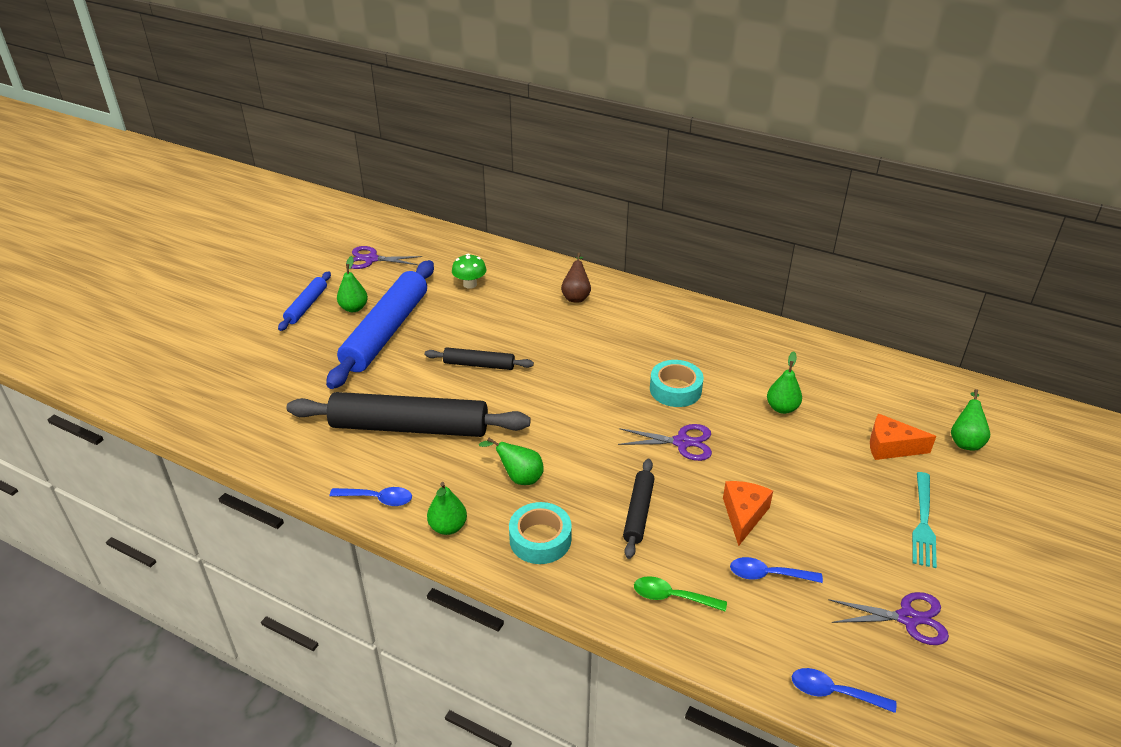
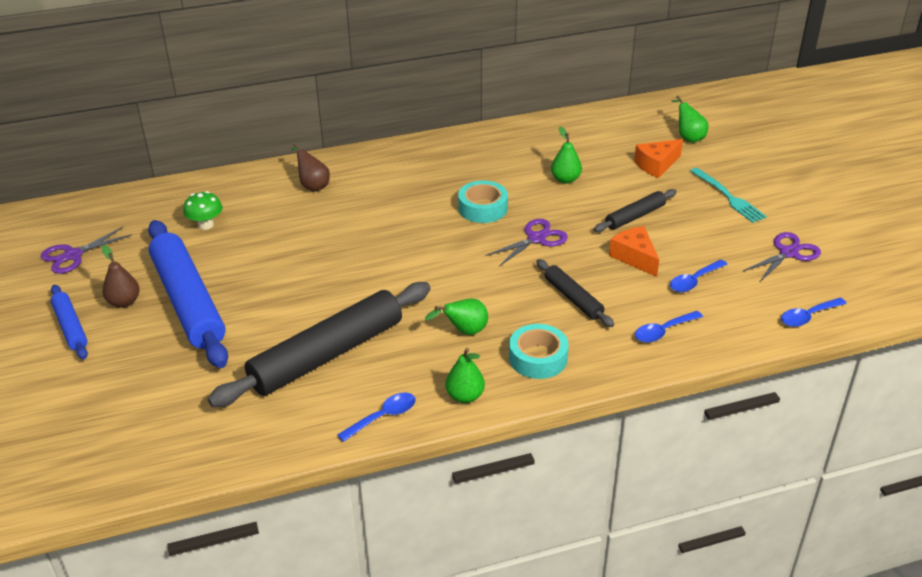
camera: 45 degrees left, 0 degrees up
green pear [337,256,368,312] -> brown pear [102,245,140,308]
black rolling pin [425,347,534,370] -> black rolling pin moved to [594,189,677,232]
green spoon [634,576,727,612] -> blue spoon [635,311,703,343]

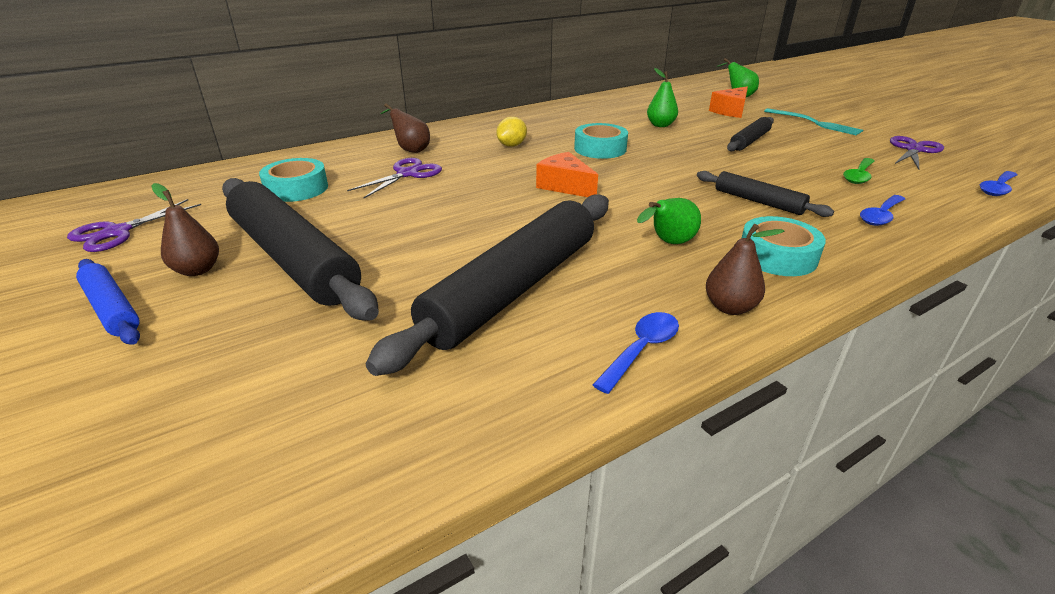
camera: 15 degrees left, 5 degrees down
blue rolling pin [148,220,228,368] -> black rolling pin [222,178,379,320]
green mushroom [183,191,223,230] -> turquoise tape [259,158,328,202]
green pear [445,348,485,403] -> brown pear [706,224,784,315]
purple scissors [485,219,568,266] -> purple scissors moved to [347,158,442,198]
orange cheese [609,226,659,277] -> orange cheese moved to [536,152,598,197]
blue spoon [670,260,728,292] -> green spoon [843,158,875,184]
none -> yellow lemon [496,117,527,147]

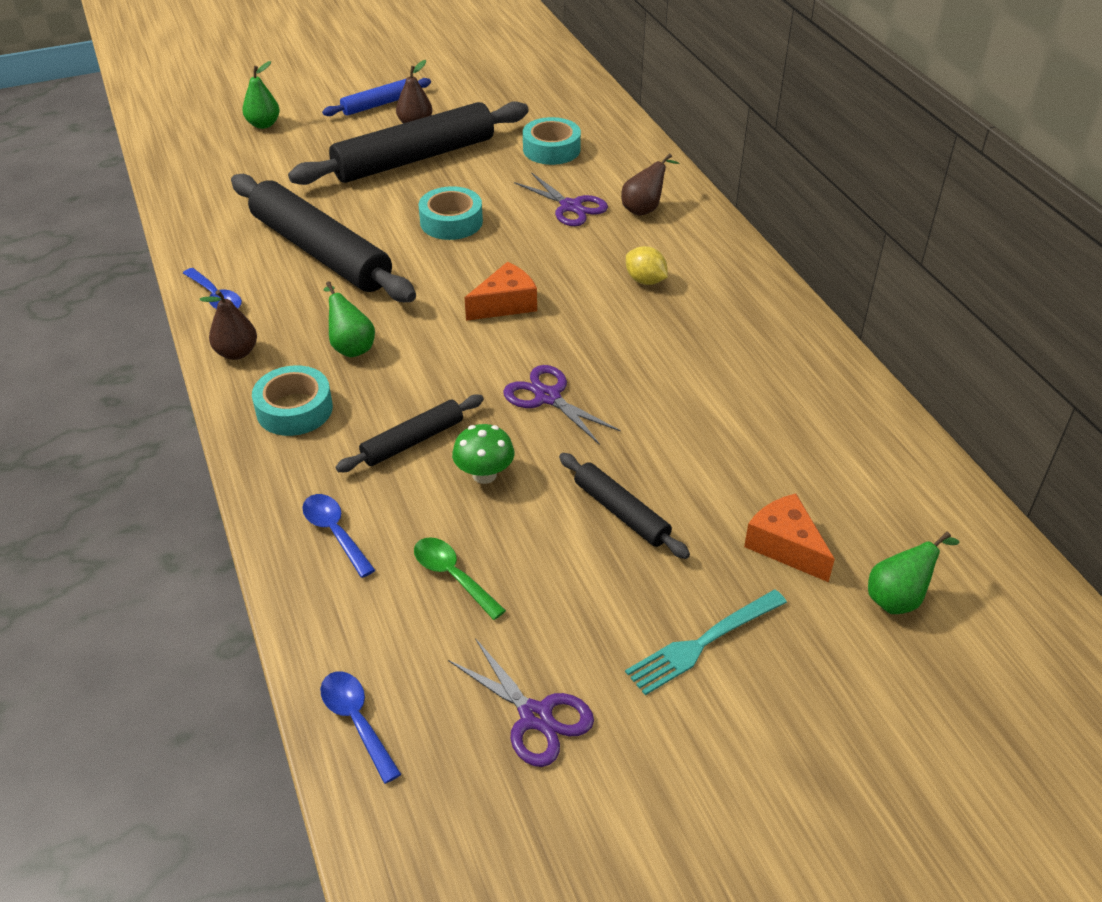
camera: 100 degrees right, 10 degrees up
purple scissors [67,199,201,252] -> purple scissors moved to [503,365,621,445]
turquoise tape [574,123,628,159] -> turquoise tape moved to [419,186,483,240]
green pear [647,68,678,127] -> green pear moved to [242,61,280,129]
none -> green mushroom [452,424,515,484]

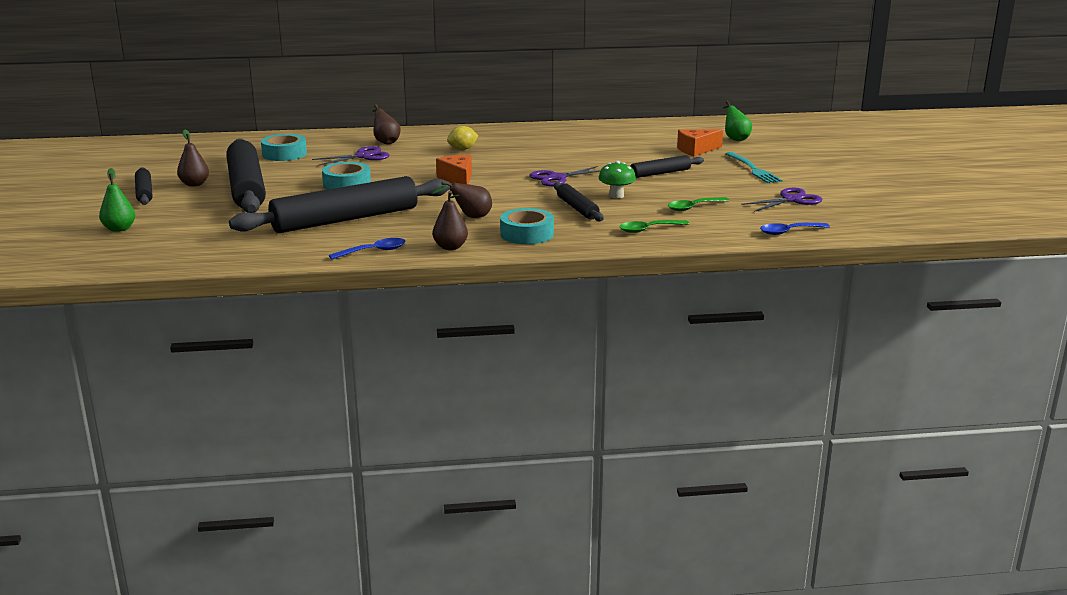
camera: 75 degrees left, 20 degrees down
blue spoon [302,494,375,578] -> green spoon [619,220,689,233]
blue rolling pin [322,78,431,116] -> black rolling pin [135,167,152,205]
green pear [324,281,375,357] -> brown pear [432,181,492,218]

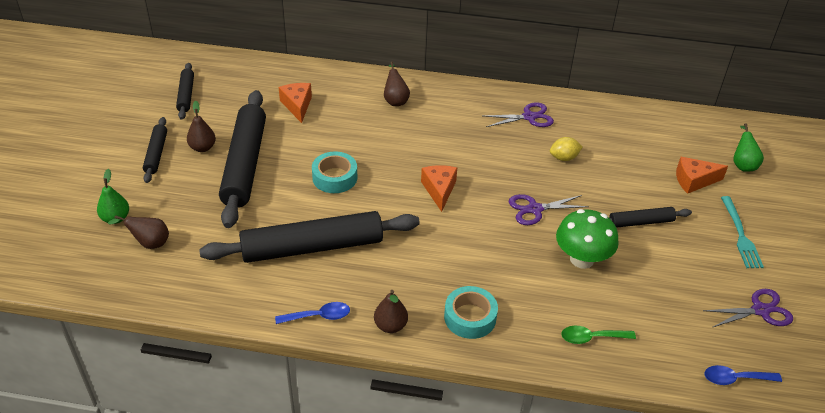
camera: 15 degrees right, 20 degrees up
turquoise tape [261,134,307,161] -> orange cheese [279,83,312,123]
purple scissors [312,146,390,166] -> purple scissors moved to [484,102,554,127]
brown pear [432,181,492,218] -> brown pear moved to [108,215,169,249]
yellow lemon [447,126,478,150] -> yellow lemon moved to [550,137,583,161]
black rolling pin [554,182,604,221] -> black rolling pin moved to [176,63,194,120]
green mushroom [598,161,636,199] -> green mushroom [556,209,619,269], size x1.62
green spoon [668,197,729,211] -> none

